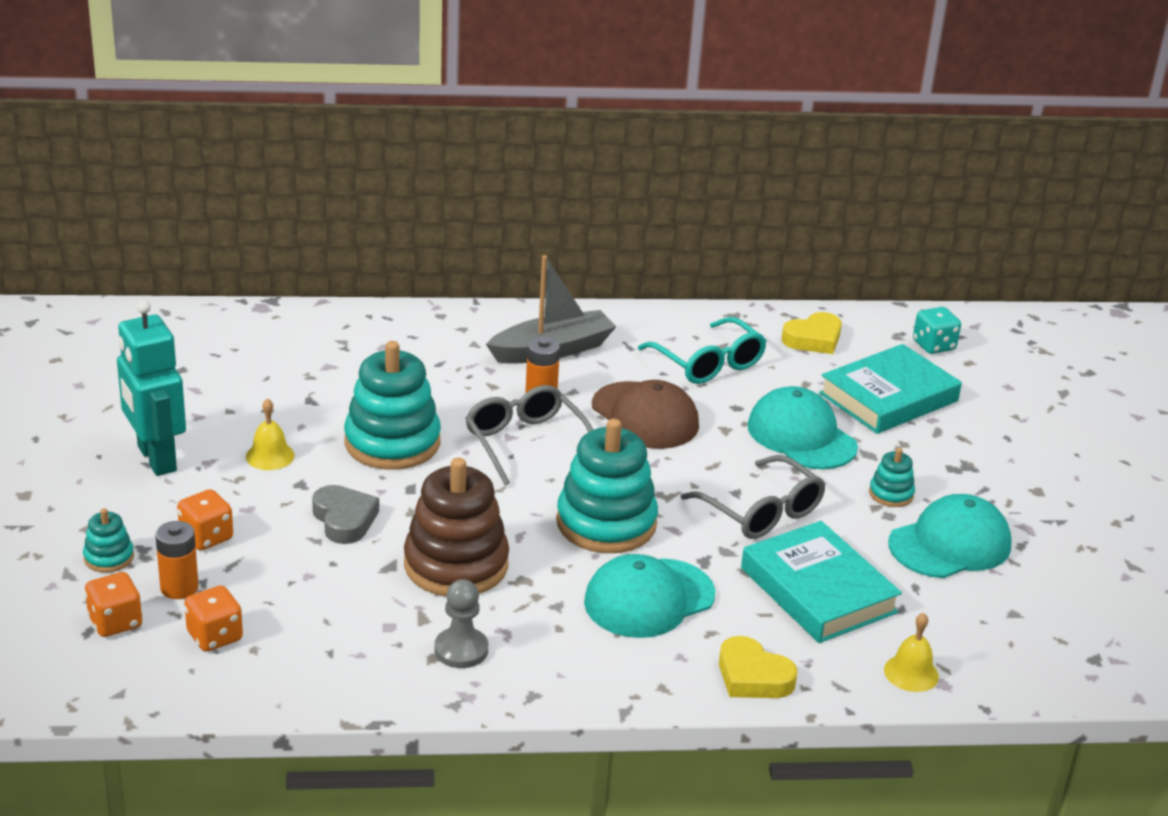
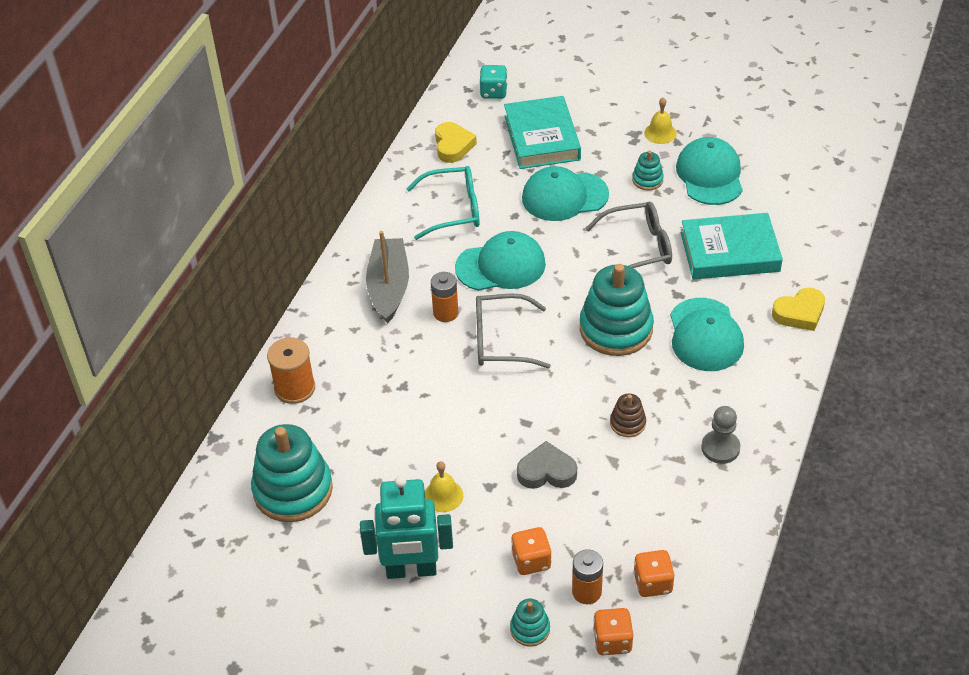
camera: 60 degrees left, 15 degrees up
turquoise stacking toy [344,341,441,470] -> turquoise stacking toy moved to [251,424,333,522]
brown stacking toy [404,458,509,597] -> brown stacking toy [610,393,646,437], size x0.46
brown cap [592,380,699,449] -> turquoise cap [455,231,546,291]
yellow bell [884,613,939,692] -> yellow bell moved to [644,97,677,144]
none -> orange spool [267,337,315,404]

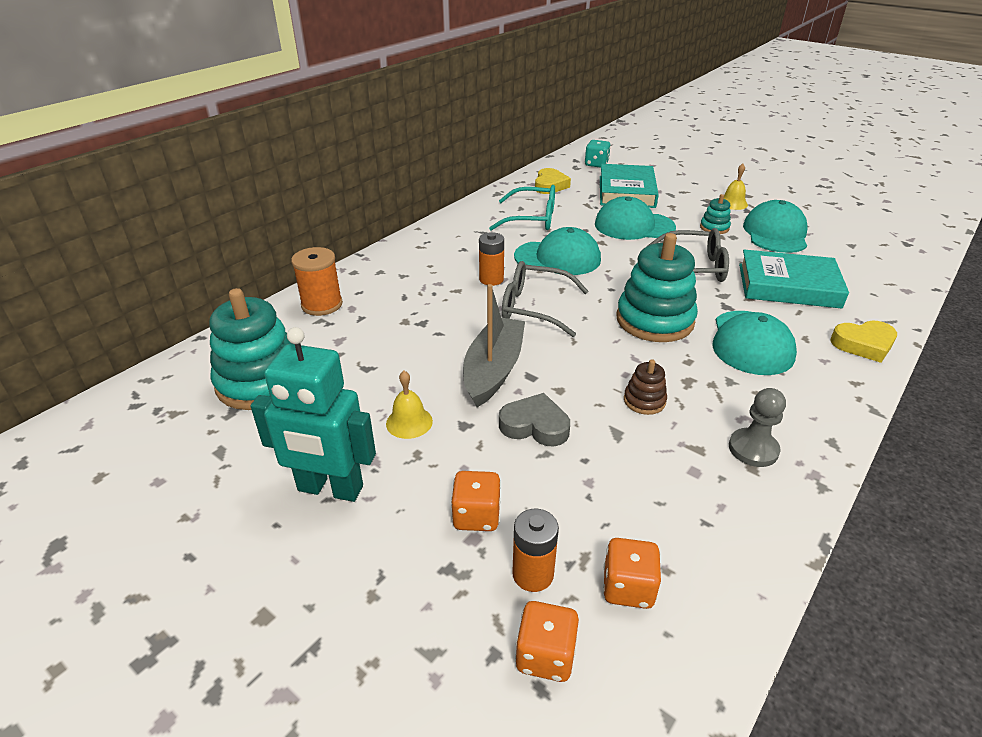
camera: 15 degrees right, 10 degrees down
grey boat [366,231,409,323] -> grey boat moved to [463,284,525,407]
turquoise stacking toy [510,599,550,646] -> none

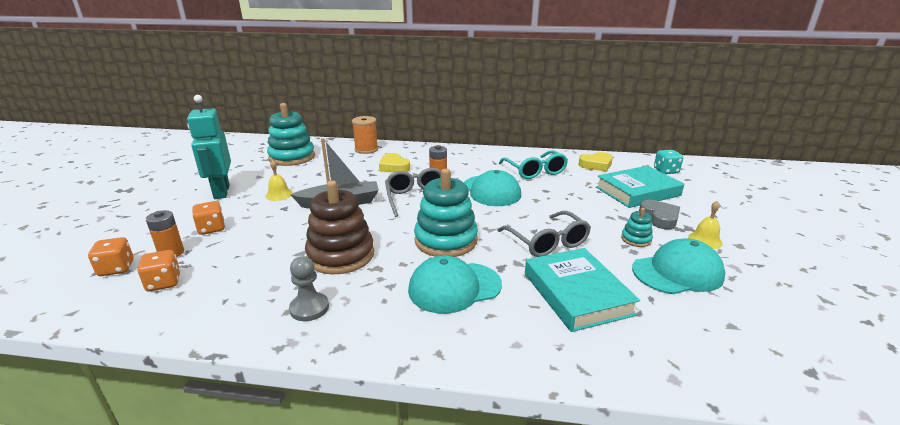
camera: 60 degrees right, 10 degrees down
grey heart [499,393,570,446] -> grey heart moved to [639,200,680,230]
turquoise cap [595,196,676,240] -> none
brown stacking toy [624,359,667,415] -> brown stacking toy [305,181,374,274], size x2.16
yellow heart [831,321,897,363] -> yellow heart moved to [379,153,410,173]

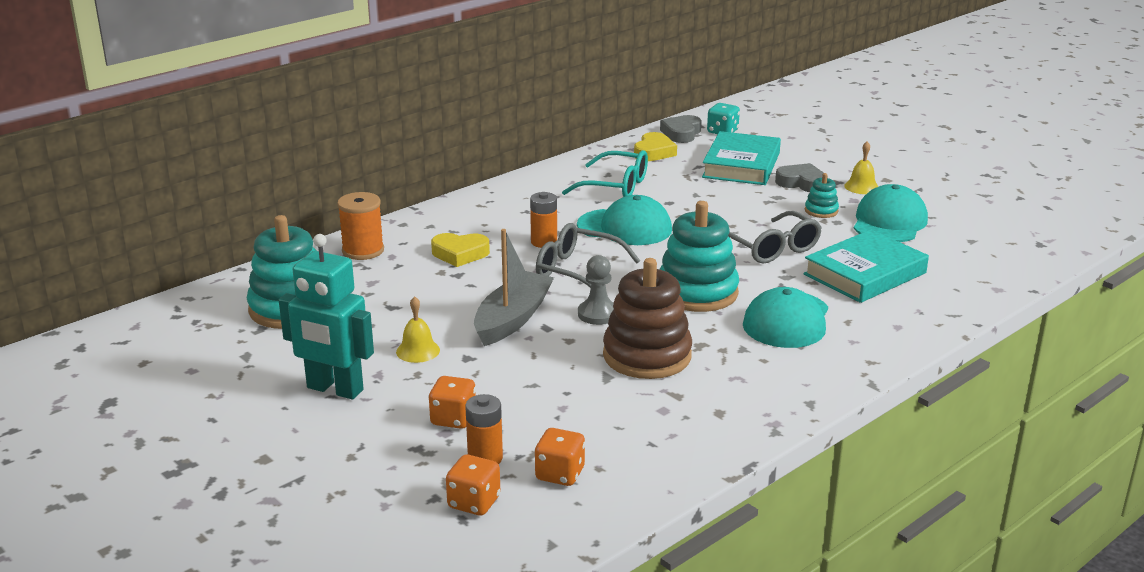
camera: 50 degrees left, 0 degrees up
grey pawn [289,256,329,321] -> grey pawn moved to [578,255,614,325]
grey glasses [497,211,591,257] -> grey glasses turned 45 degrees clockwise [728,211,822,264]
turquoise book [525,248,640,332] -> turquoise book turned 60 degrees counterclockwise [803,230,929,303]
none -> grey heart [660,115,702,143]

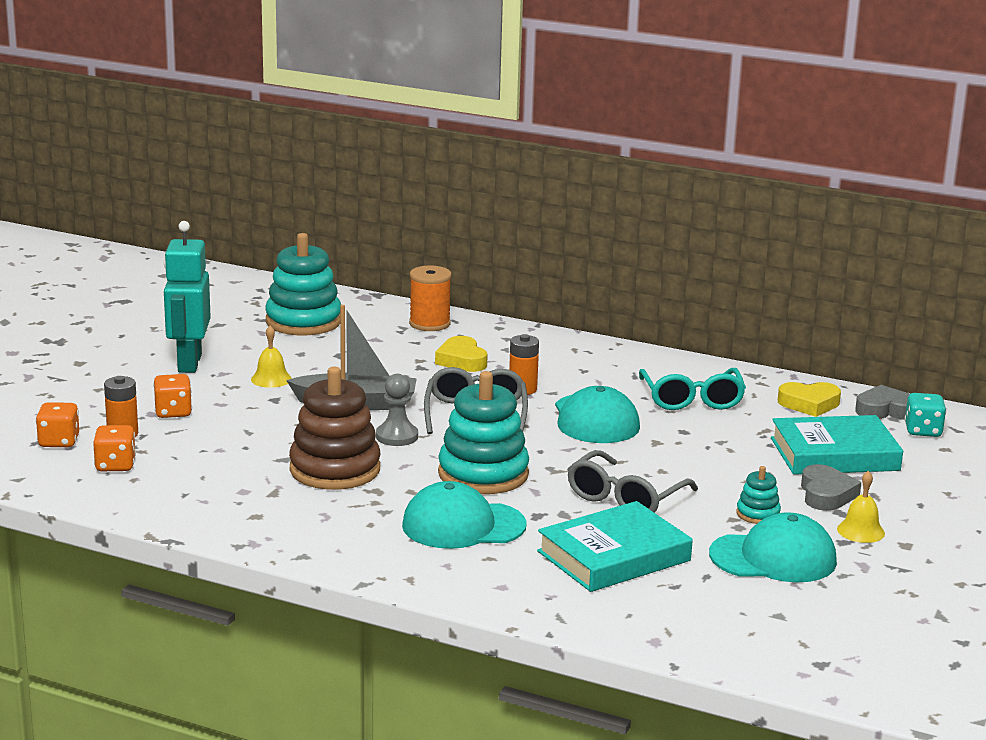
camera: 65 degrees right, 5 degrees down
turquoise book [803,230,929,303] -> turquoise book turned 60 degrees counterclockwise [537,501,693,592]

